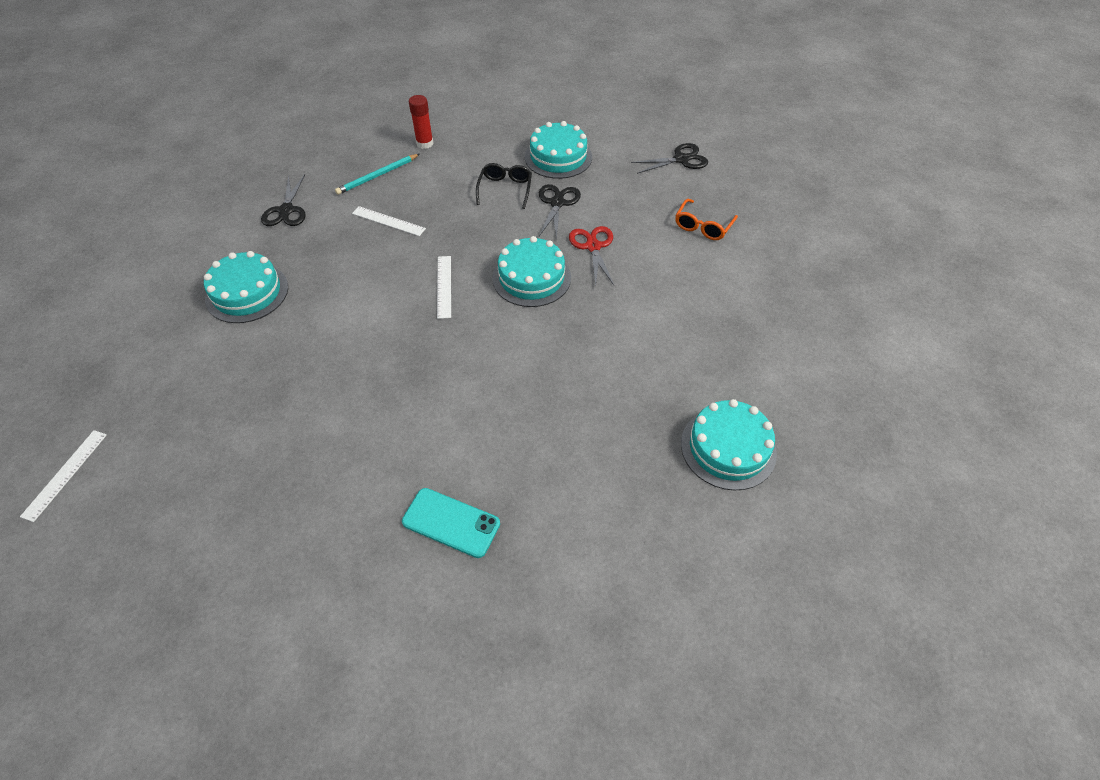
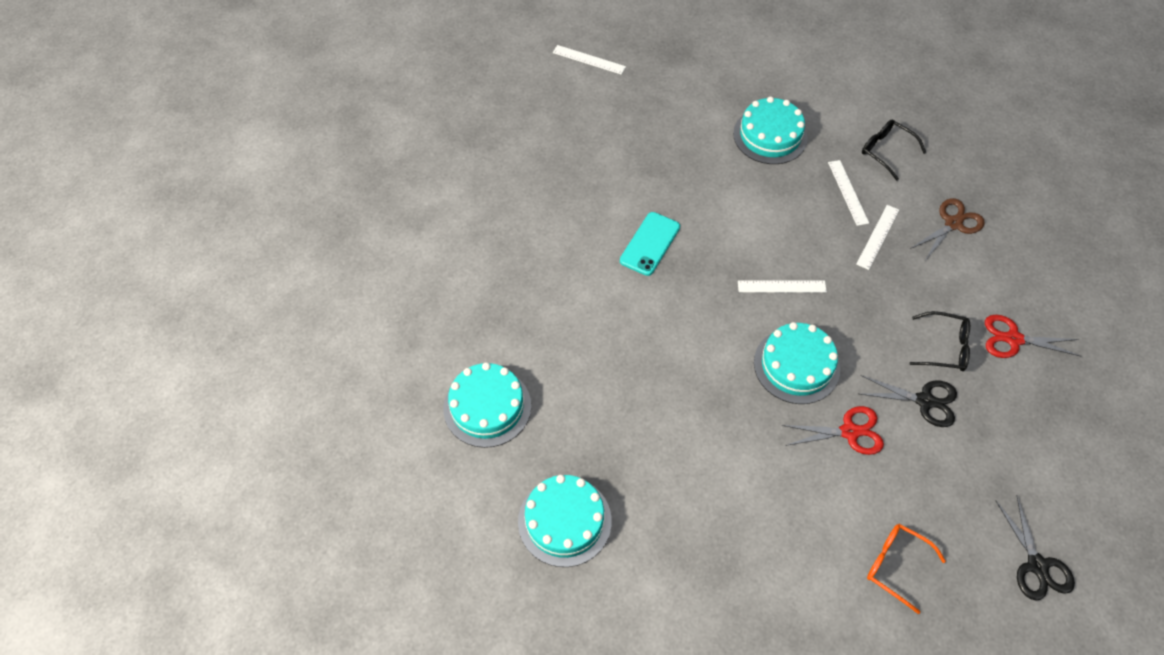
camera: 95 degrees right, 5 degrees up
black scissors [261,174,306,226] -> black glasses [862,120,926,181]
turquoise pencil [335,154,420,195] -> brown scissors [910,198,985,261]
turquoise phone [402,488,500,558] -> turquoise phone moved to [620,212,680,276]
red glue stick [409,95,434,149] -> none
turquoise cake [525,121,592,179] -> turquoise cake moved to [444,362,531,448]
none -> white ruler [828,160,869,226]
none -> red scissors [985,315,1080,358]

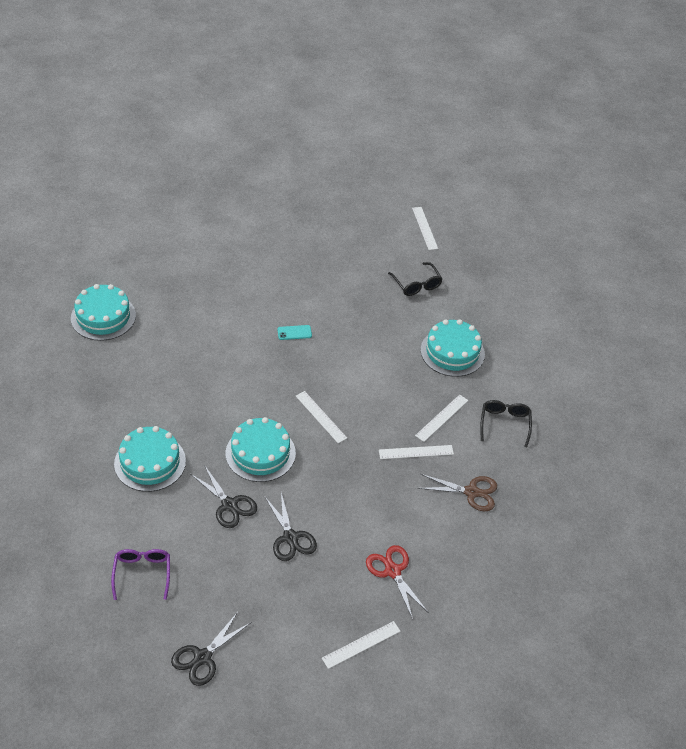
camera: 50 degrees right, 10 degrees down
turquoise cake [518,475,612,567] -> turquoise cake moved to [114,426,186,492]
turquoise phone [620,212,680,276] -> turquoise phone [277,325,312,340], size x0.57
red scissors [782,406,884,455] -> black scissors [191,465,257,528]
orange glasses [867,524,946,614] -> purple glasses [111,549,170,600]
black glasses [909,311,970,371] -> black glasses moved to [388,262,442,296]
none -> white ruler [322,621,401,669]

